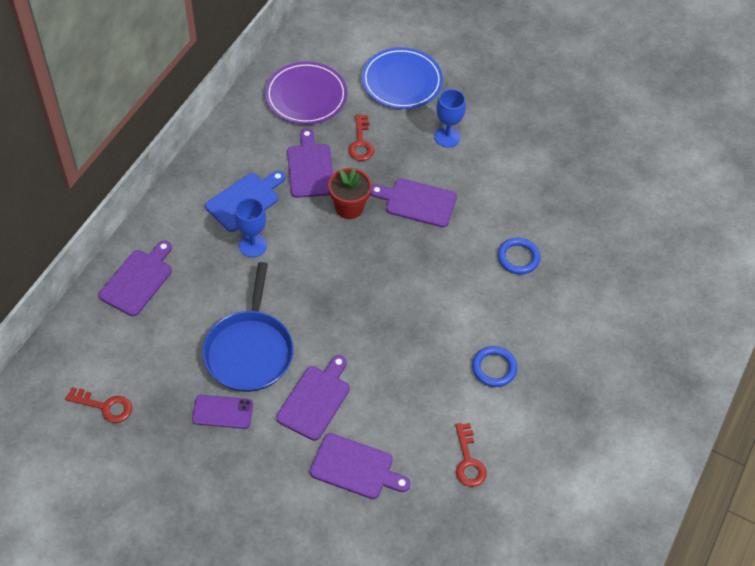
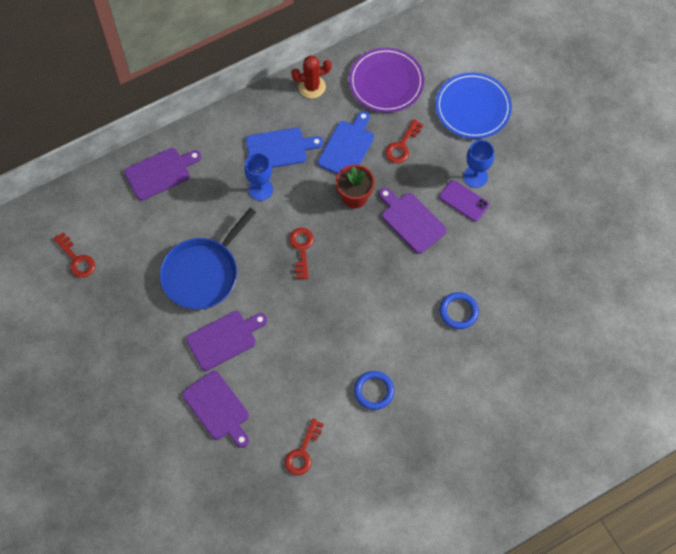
camera: 35 degrees right, 10 degrees up
purple phone [192,395,253,429] -> purple phone moved to [439,180,489,222]
purple cutting board [287,129,333,198] -> blue cutting board [318,111,374,174]
none -> red key [289,228,314,279]
none -> red cactus [291,55,332,98]

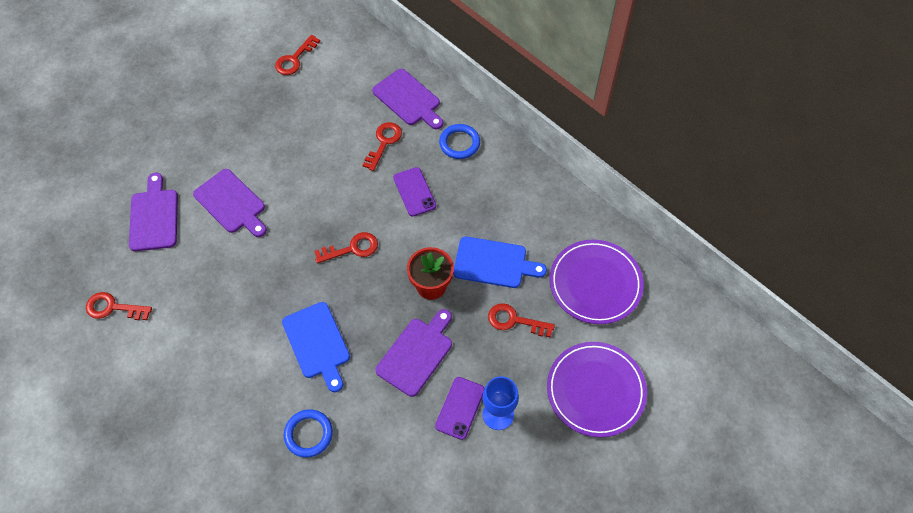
camera: 75 degrees right, 5 degrees down
blue pan [160,208,256,310] -> none
purple cutting board [182,371,249,448] -> purple cutting board turned 135 degrees clockwise [129,173,178,251]
blue goblet [244,153,273,201] -> purple phone [393,167,436,216]
blue cutting board [246,128,323,168] -> blue cutting board moved to [282,302,350,392]
red cactus [291,55,332,98] -> none
blue ring [354,371,395,410] -> blue ring moved to [439,124,480,159]
blue plate [436,73,512,139] -> purple plate [547,342,647,437]
none -> red key [362,122,402,171]

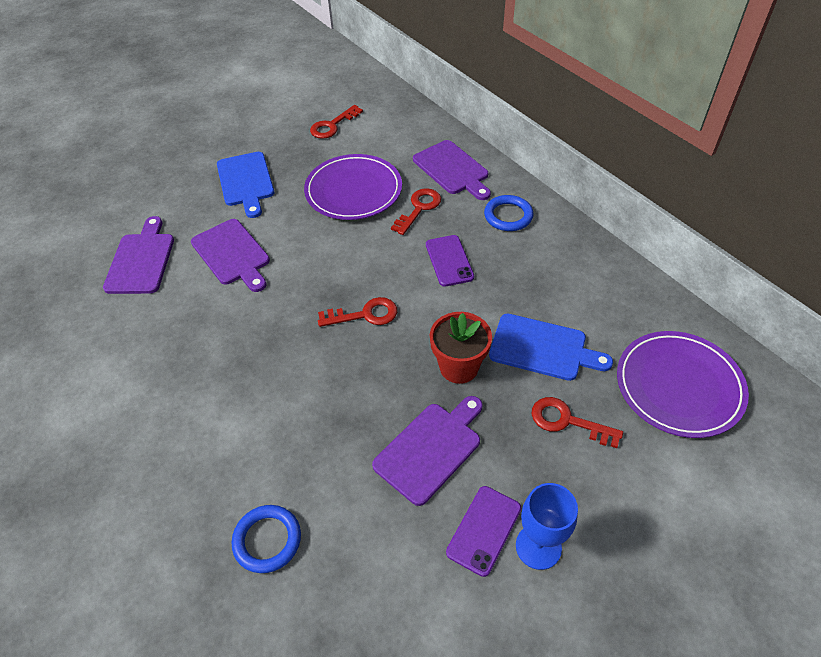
camera: 10 degrees right, 10 degrees down
red key [86,292,152,320] -> none
blue cutting board [282,302,350,392] -> blue cutting board moved to [217,152,274,218]
purple plate [547,342,647,437] -> purple plate moved to [304,154,402,220]

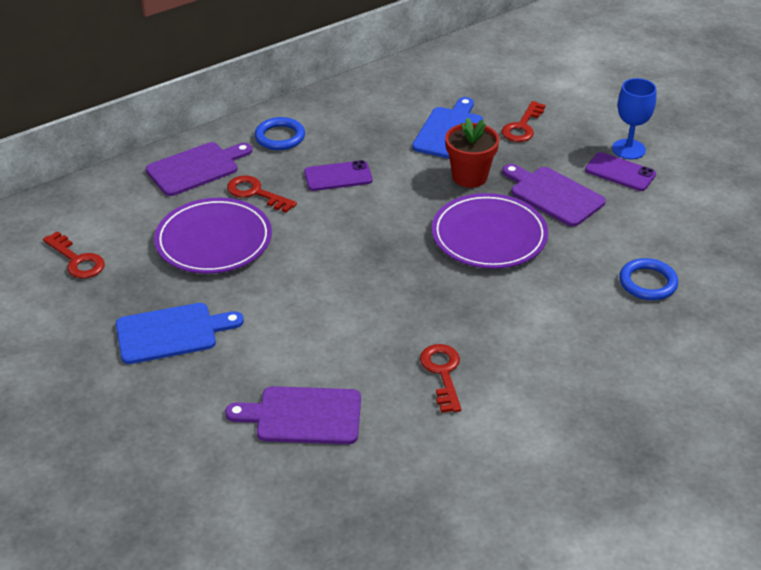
camera: 90 degrees left, 10 degrees down
purple cutting board [191,219,270,292] -> none
red key [318,297,397,327] -> red key moved to [420,344,461,413]
purple plate [617,331,749,438] -> purple plate moved to [432,193,548,269]

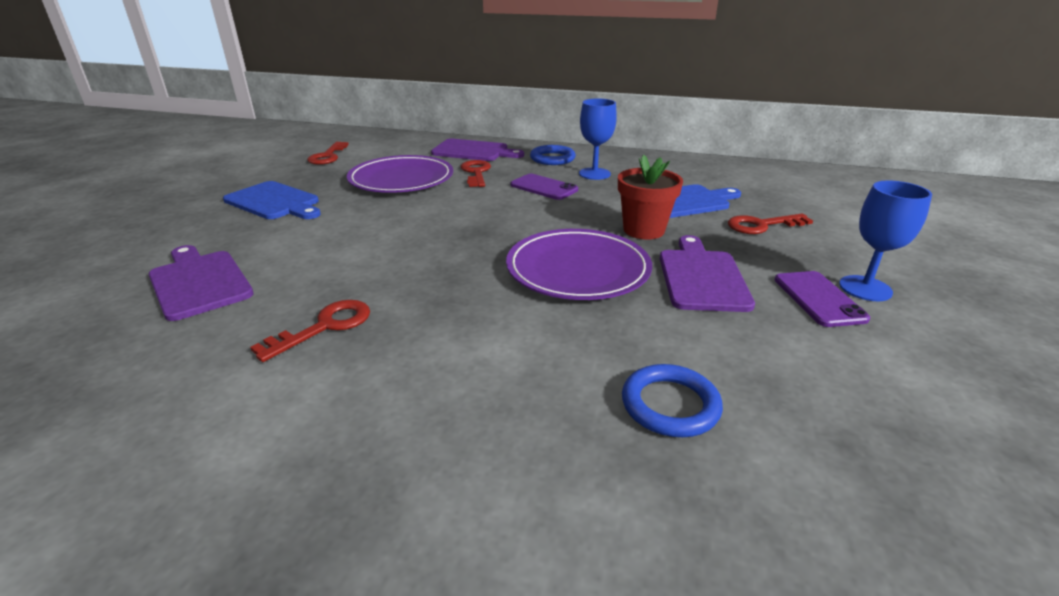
camera: 50 degrees right, 10 degrees down
none -> blue goblet [579,99,617,180]

